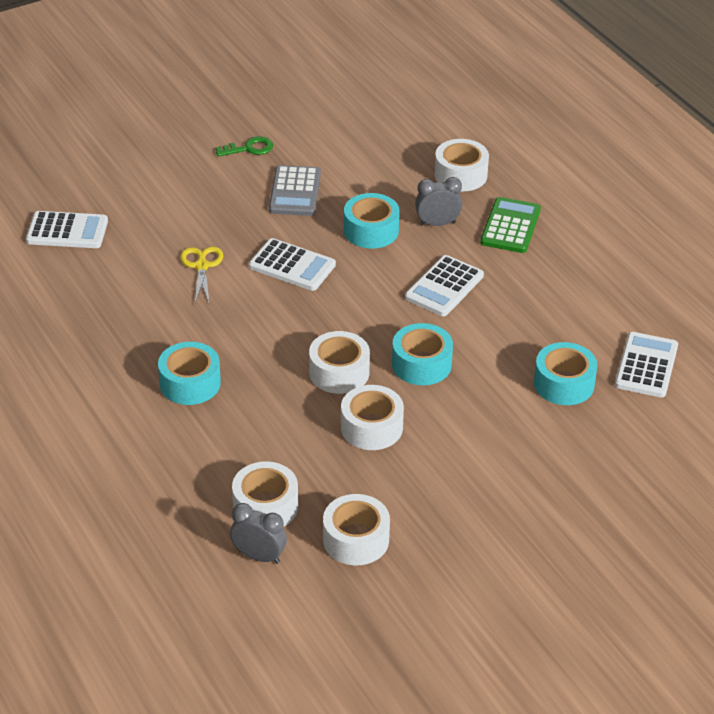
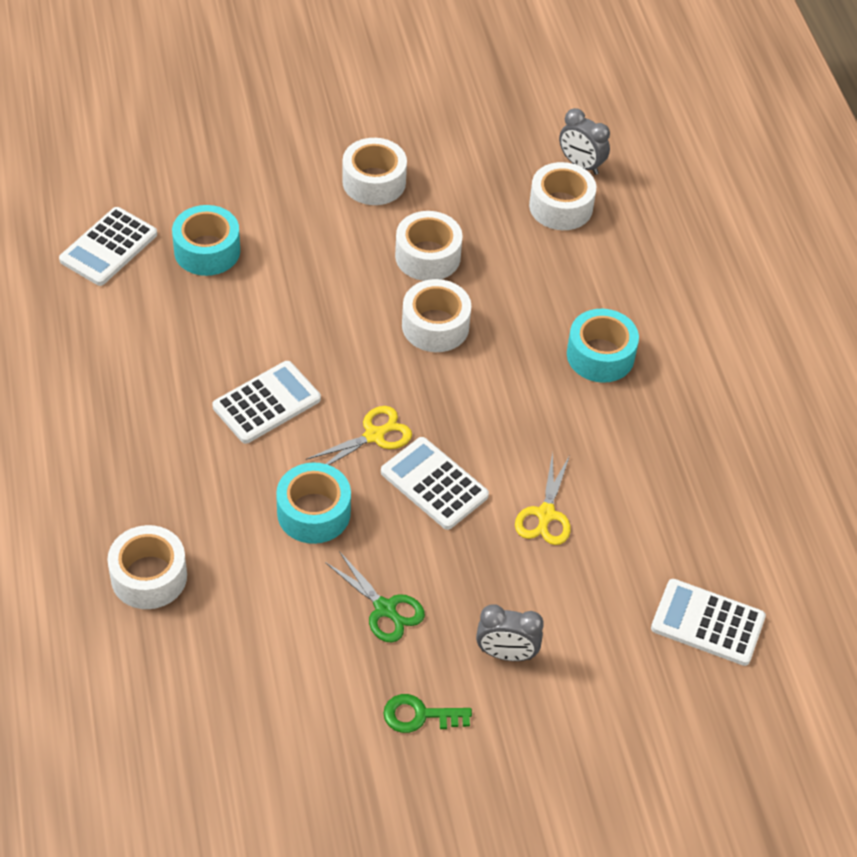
camera: 165 degrees left, 10 degrees up
grey calculator [269,165,321,216] -> green scissors [325,551,425,643]
white tape [323,494,390,565] -> white tape moved to [342,138,407,205]
turquoise tape [392,323,453,385] -> none
grey clock [415,177,462,226] -> grey clock moved to [476,604,544,661]
green calculator [480,197,541,253] -> none
none -> yellow scissors [306,406,412,465]

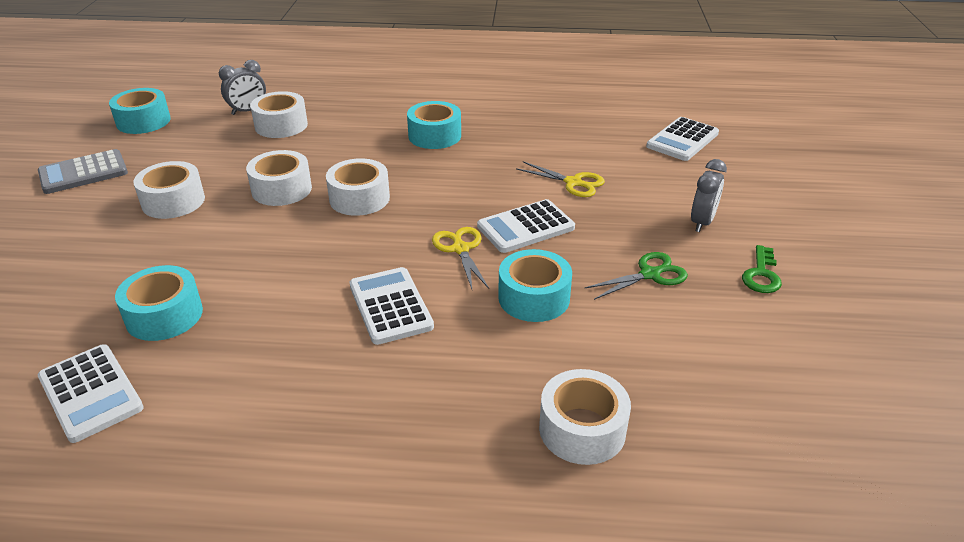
camera: 70 degrees left, 15 degrees down
none -> grey calculator [38,149,128,194]
none -> turquoise tape [109,88,171,134]

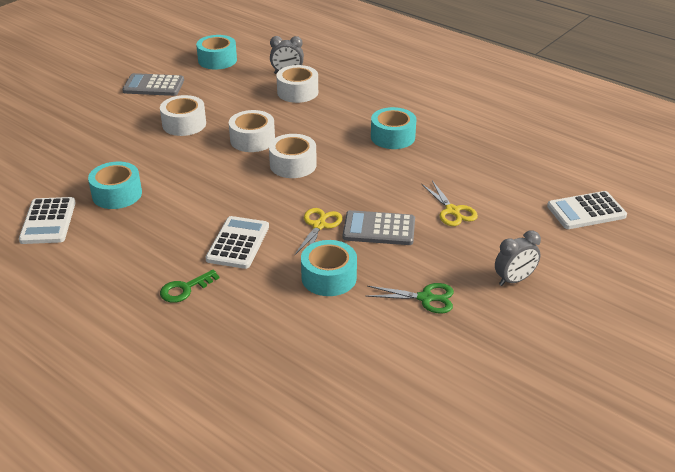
camera: 35 degrees right, 0 degrees up
white calculator [477,199,575,253] -> grey calculator [343,210,415,245]
white tape [539,369,631,465] -> none
green key [742,245,782,293] -> green key moved to [160,270,219,303]

